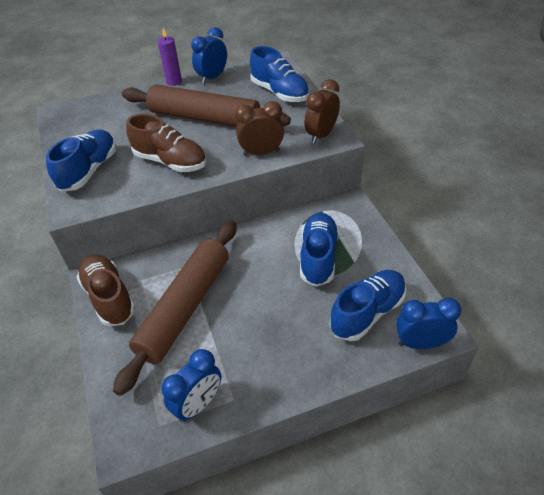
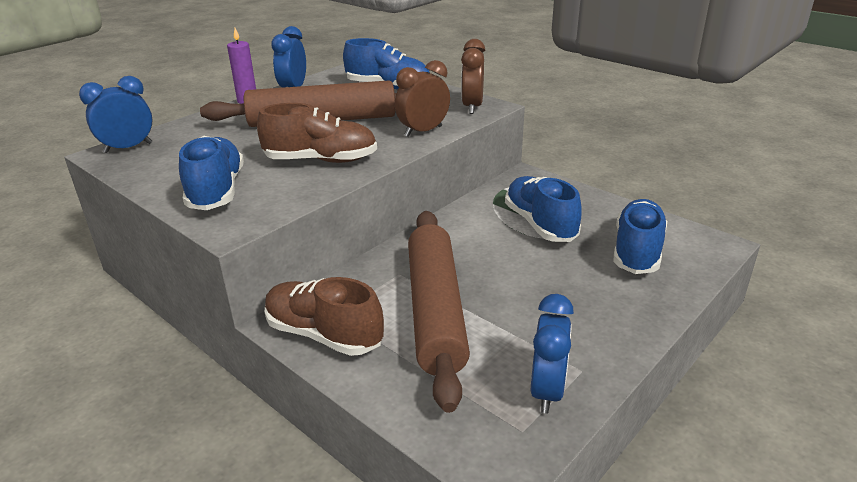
camera: 30 degrees left, 15 degrees down
blue clock [396,298,461,349] -> blue clock moved to [79,76,153,153]

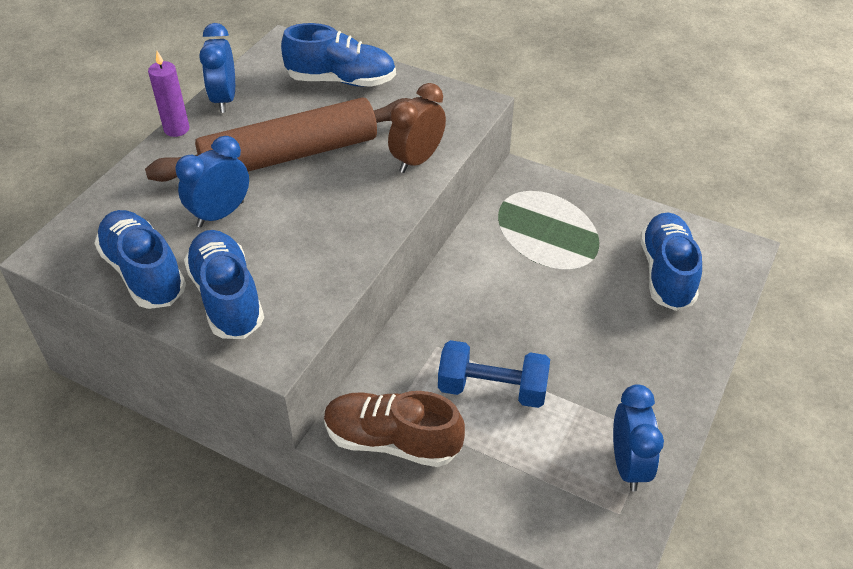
camera: 15 degrees left, 15 degrees up
blue clock [79,76,153,153] -> blue clock moved to [175,136,249,227]
brown shoe [257,103,377,163] -> none
brown rolling pin [408,211,470,413] -> blue dumbbell [438,340,550,408]
brown clock [461,39,485,114] -> none
blue shoe [505,176,582,242] -> blue shoe moved to [94,210,186,309]

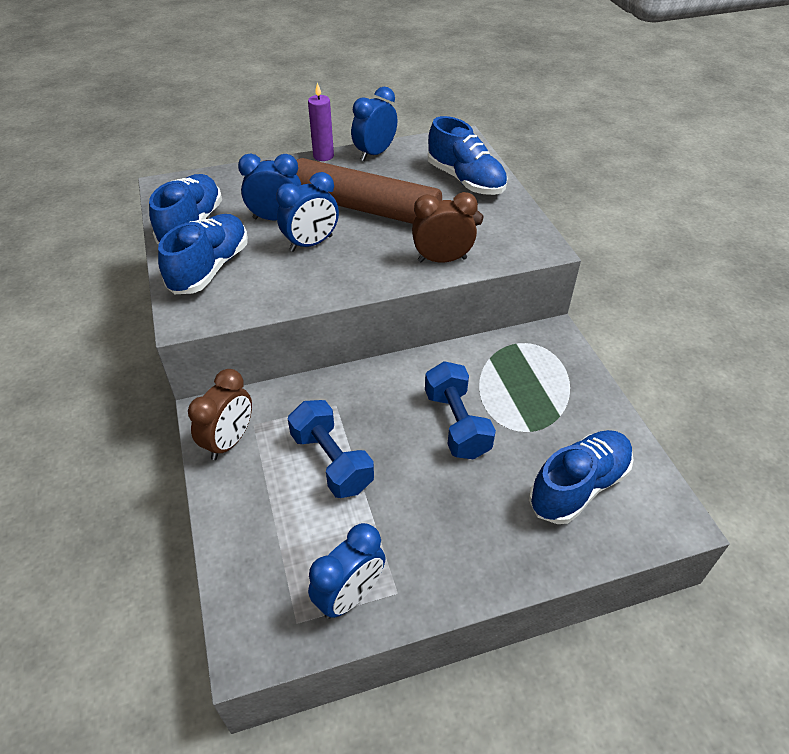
camera: 45 degrees right, 0 degrees up
brown shoe [324,391,465,467] -> brown clock [188,369,252,460]
none -> blue clock [276,172,339,252]
none -> blue dumbbell [425,361,496,459]

